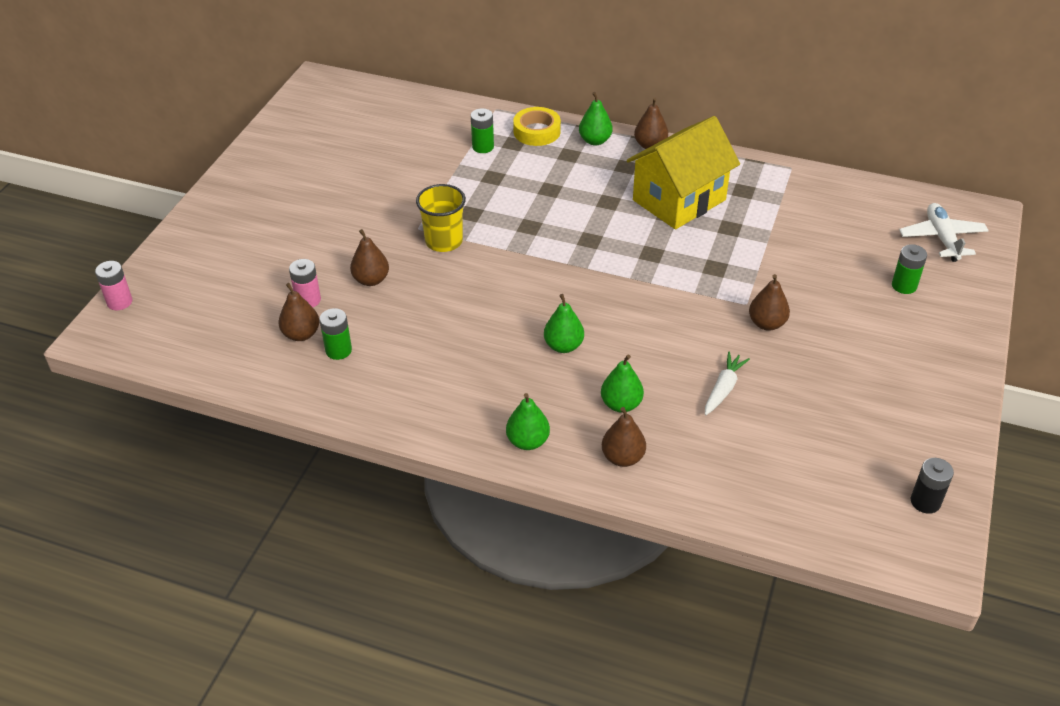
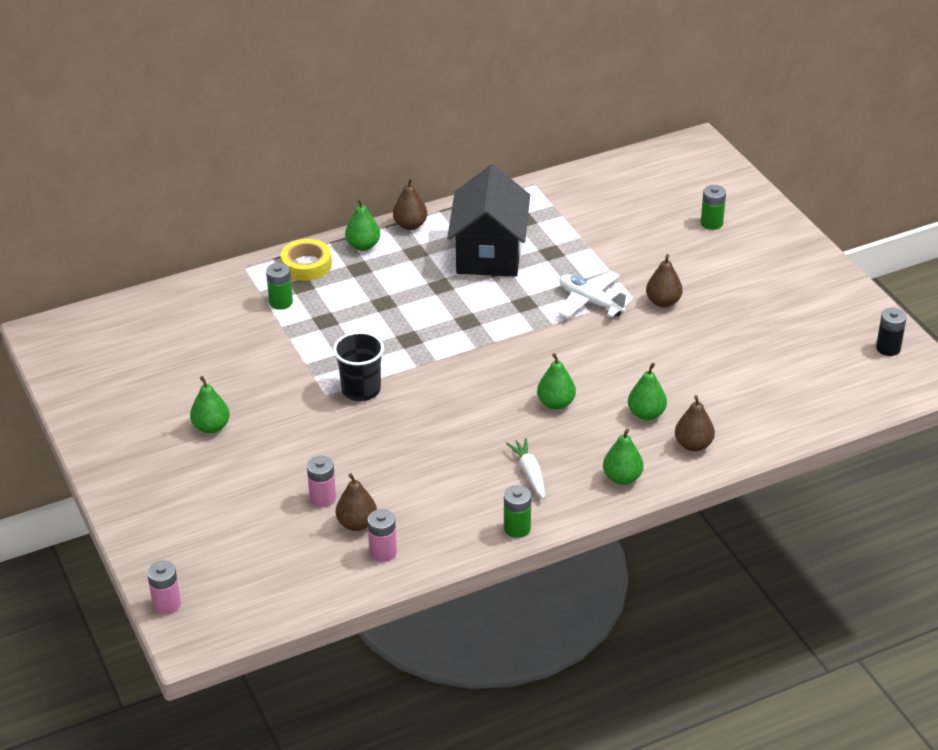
camera: 45 degrees left, 5 degrees down
green battery [319,308,352,360] -> green battery moved to [504,485,531,538]
brown pear [350,229,389,286] -> none
yellow cup [416,184,466,252] -> black cup [333,332,384,401]
yellow house [627,116,740,229] -> black house [447,164,530,276]
white carrot [705,351,750,415] -> white carrot moved to [506,438,545,499]
white plane [899,203,989,262] -> white plane moved to [559,271,633,318]
none -> green pear [190,376,230,434]
none -> pink battery [367,509,397,562]

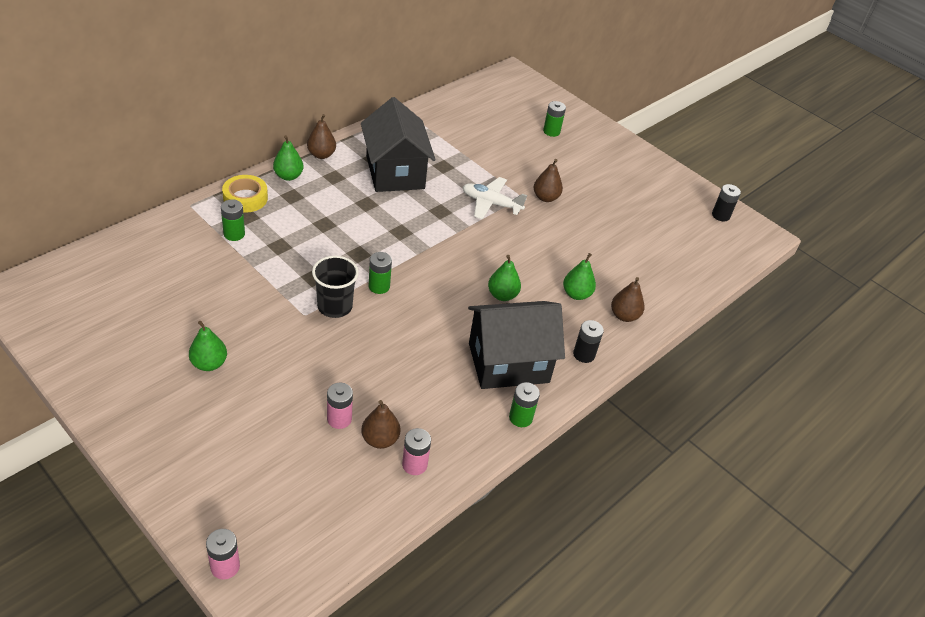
camera: 25 degrees left, 5 degrees up
white carrot [506,438,545,499] -> black house [468,301,565,389]
green pear [603,428,643,485] -> black battery [573,320,604,363]
none -> green battery [369,252,392,294]

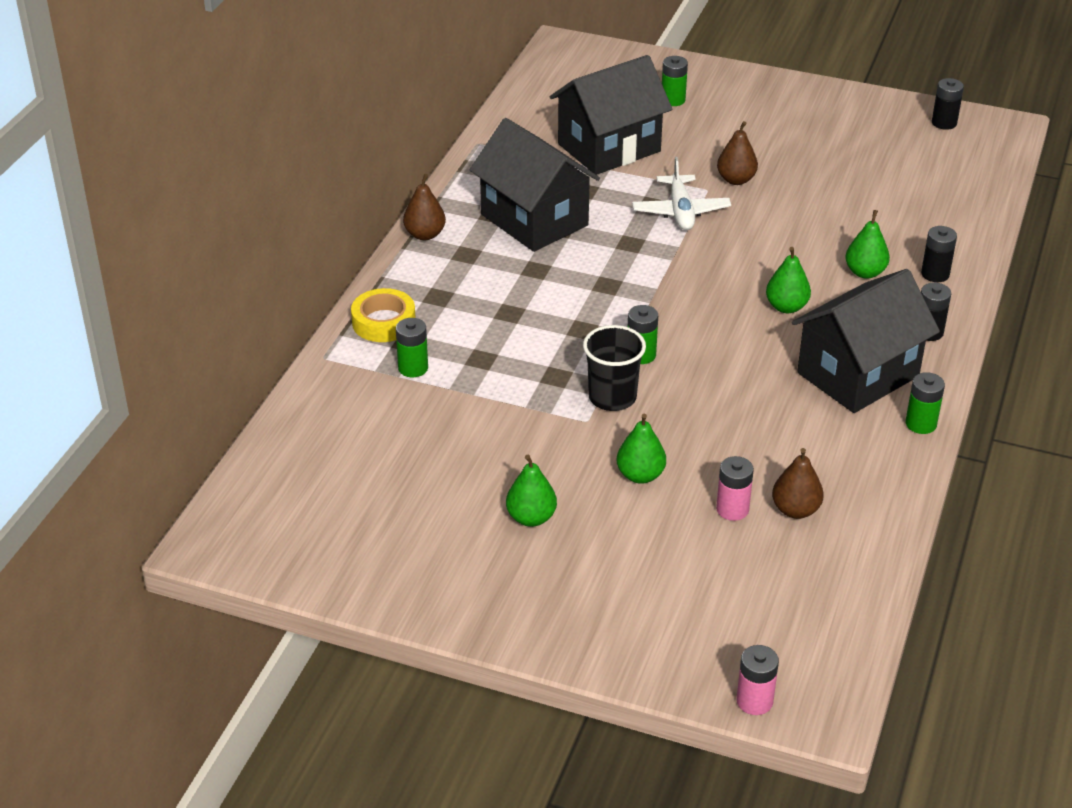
camera: 20 degrees left, 5 degrees down
green pear [273,135,304,181] -> green pear moved to [617,414,666,484]
pink battery [402,428,431,475] -> none
white plane [463,177,527,220] -> white plane turned 90 degrees counterclockwise [632,157,731,230]
brown pear [611,277,644,322] -> black battery [921,226,957,282]
none -> black house [550,55,672,175]

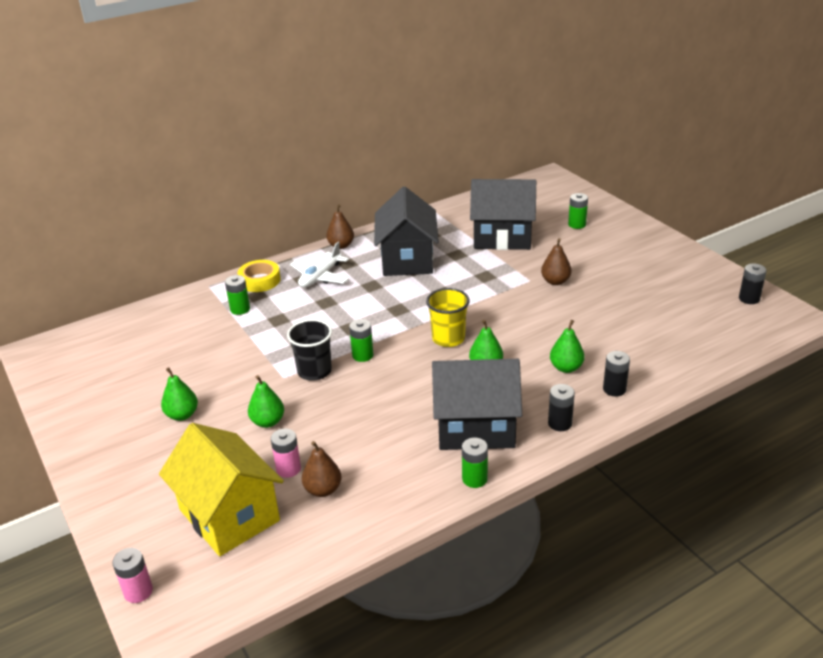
camera: 40 degrees right, 5 degrees down
white plane [632,157,731,230] -> white plane moved to [290,242,349,287]
none -> yellow house [159,423,284,556]
none -> yellow cup [426,288,470,347]

